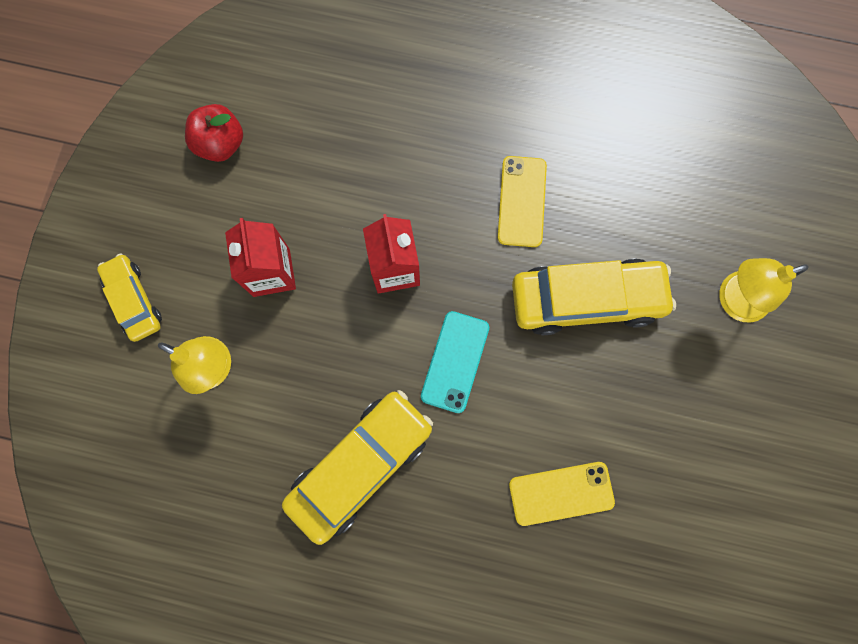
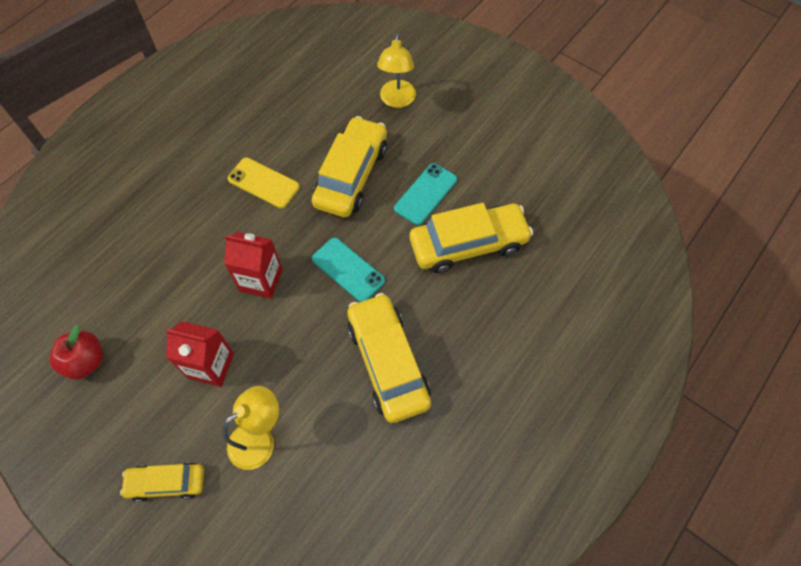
camera: 65 degrees left, 15 degrees down
yellow phone [509,462,615,526] -> yellow car [410,203,533,273]
none -> turquoise phone [394,163,457,225]

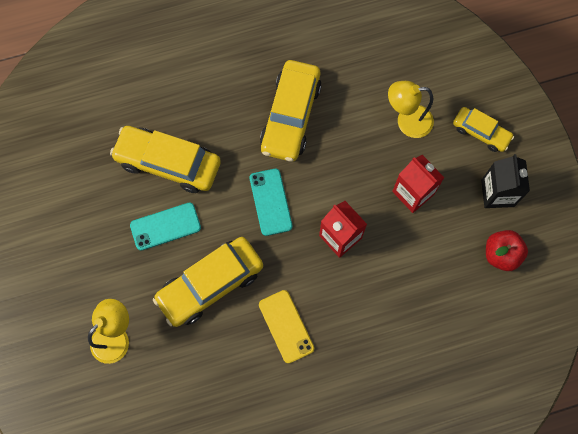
camera: 145 degrees left, 10 degrees up
none -> black carton [481,154,530,208]

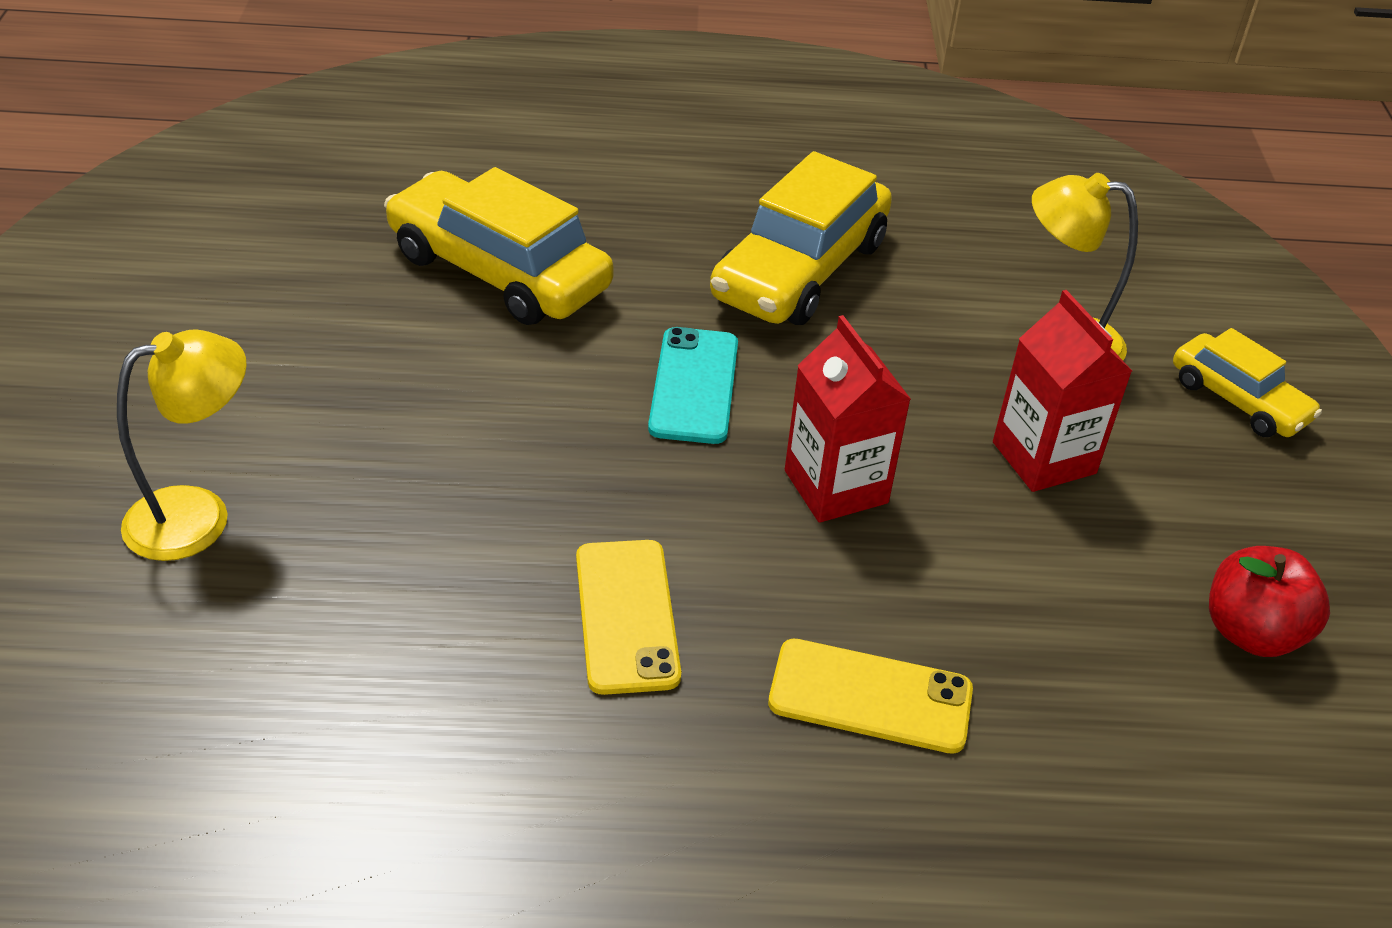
camera: 15 degrees right, 30 degrees down
turquoise phone [130,203,201,250] -> none
yellow car [153,237,263,327] -> none
black carton [481,154,530,208] -> none
none -> yellow phone [768,639,973,754]

